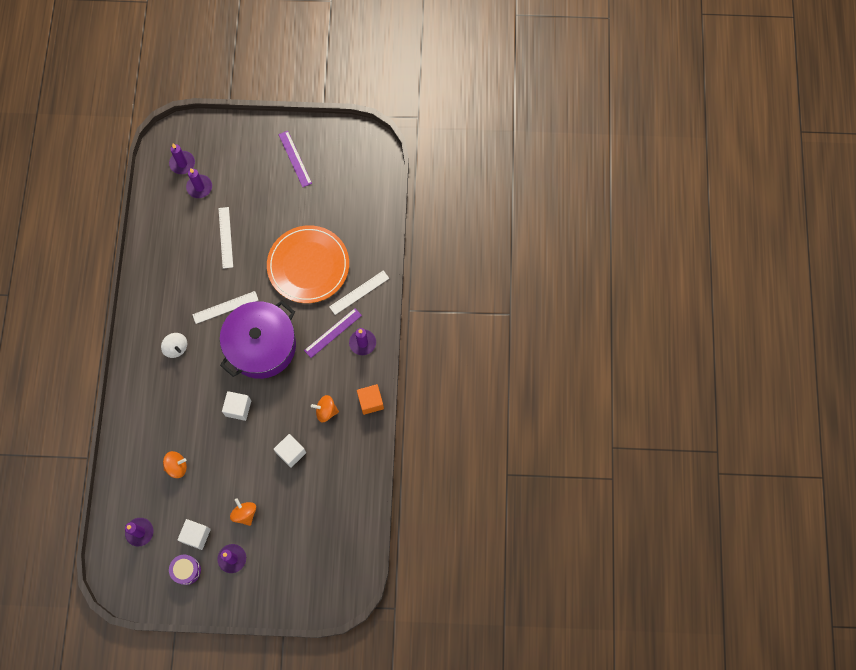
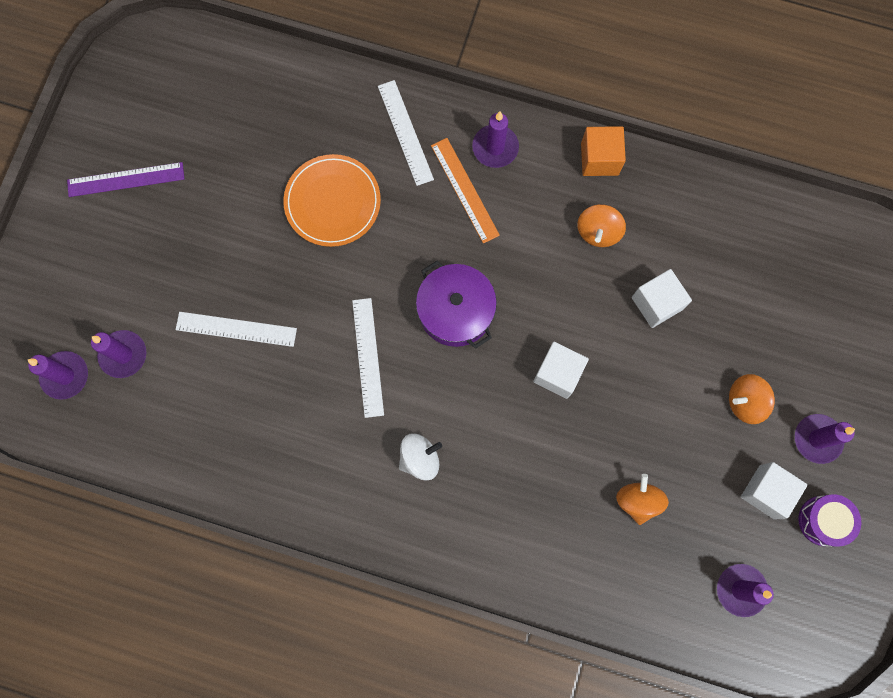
camera: 75 degrees left, 5 degrees up
purple pot [220,301,296,379] -> purple pot [416,260,497,349], size x0.60
orange plate [267,225,349,303] -> orange plate [283,154,381,247], size x0.66
purple ruler [304,308,362,358] -> orange ruler [431,138,500,243]

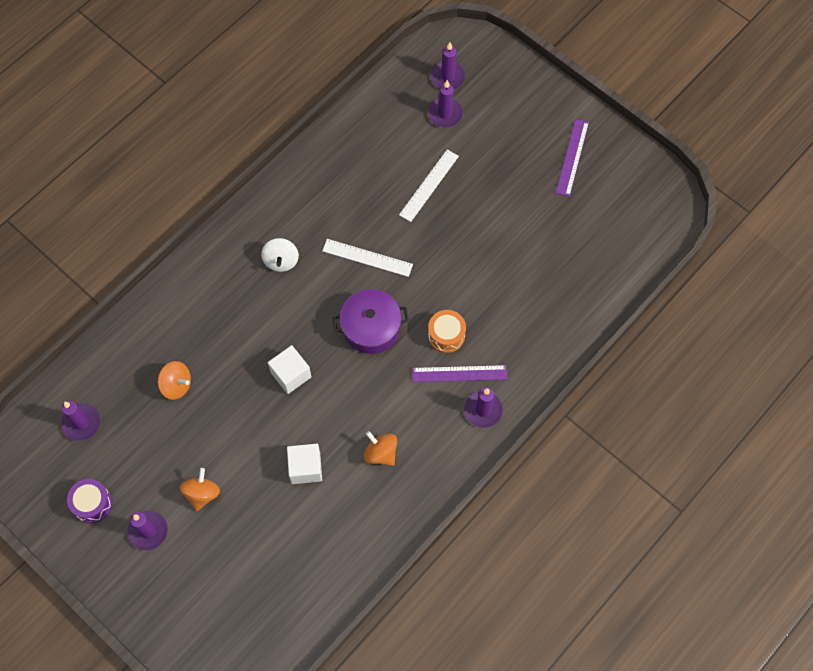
camera: 115 degrees right, 10 degrees down
orange plate [283,154,381,247] -> none
white ruler [378,80,434,186] -> none
orange ruler [431,138,500,243] -> purple ruler [412,365,507,382]
orange cube [581,126,626,176] -> none
white cube [741,462,808,519] -> none
none -> orange drum [428,310,466,353]

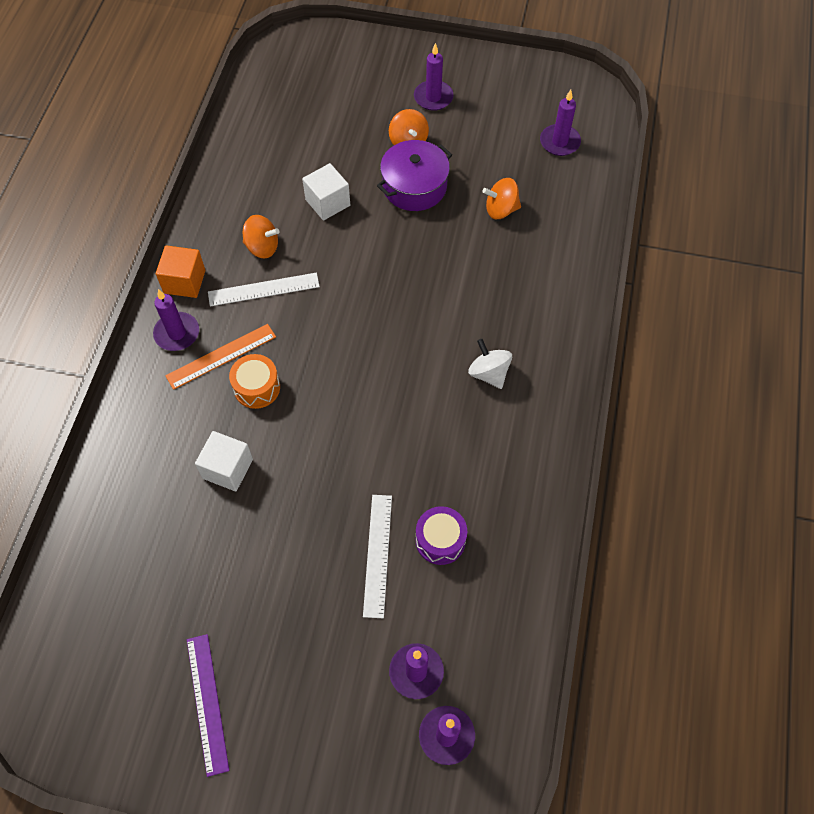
camera: 150 degrees right, 5 degrees down
purple drum [67,479,112,523] -> purple drum moved to [416,506,467,565]
white cube [268,345,312,394] -> white cube moved to [195,431,253,491]
white ruler [322,239,413,277] -> white ruler moved to [208,273,320,306]
purple pot [333,289,409,354] -> purple pot moved to [377,140,452,211]
purple ruler [412,365,507,382] -> orange ruler [165,324,276,390]
none -> orange cube [156,245,206,298]

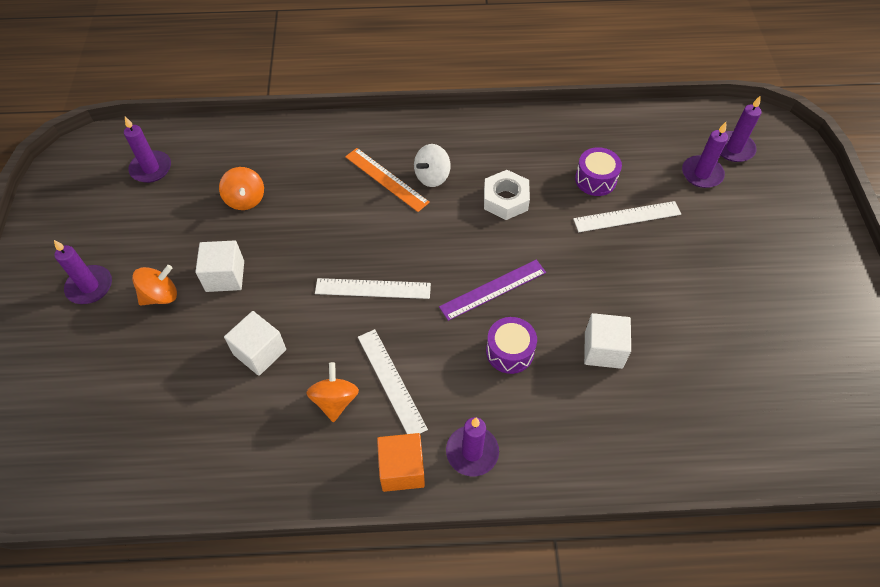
camera: 105 degrees left, 5 degrees down
orange ruler [165,324,276,390] -> orange ruler moved to [345,148,430,212]
purple ruler [187,634,229,777] -> purple ruler moved to [439,260,546,321]
orange drum [229,354,280,409] -> purple drum [486,317,537,374]
purple pot [377,140,452,211] -> white cube [195,240,244,292]
none -> white ruler [315,278,431,299]
none -> white nut [484,170,530,220]

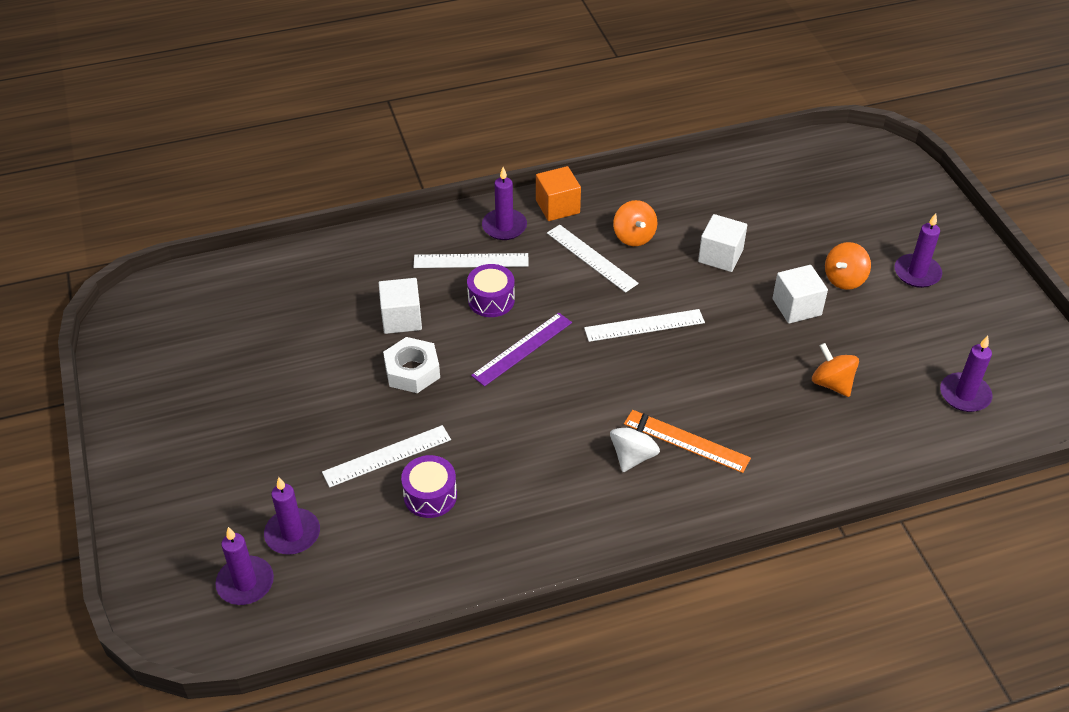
camera: 165 degrees right, 10 degrees down
white nut [484,170,530,220] -> white nut moved to [383,337,440,393]
none -> white ruler [413,253,529,268]

